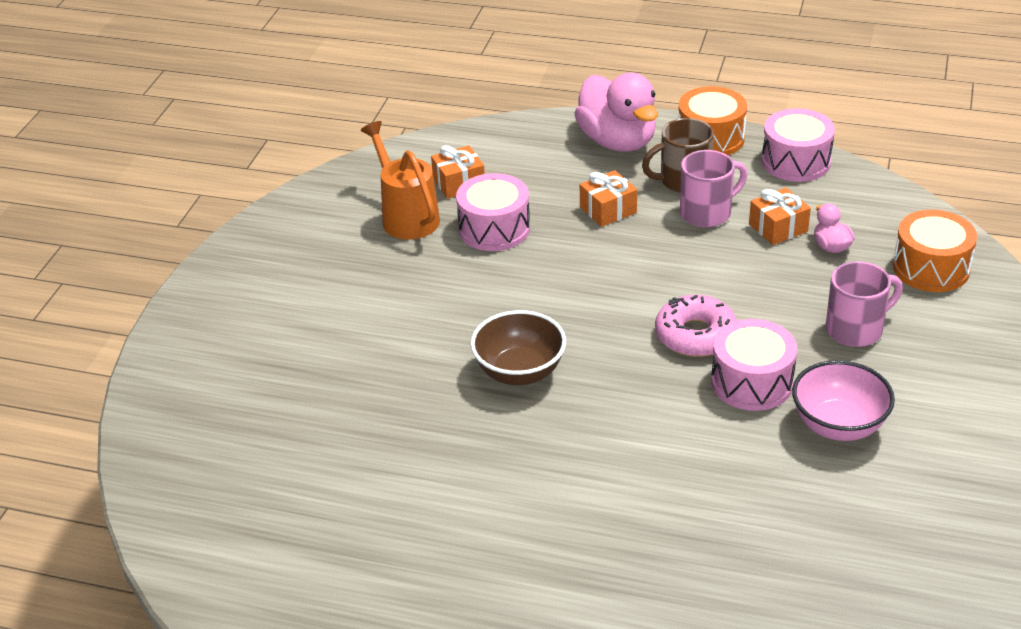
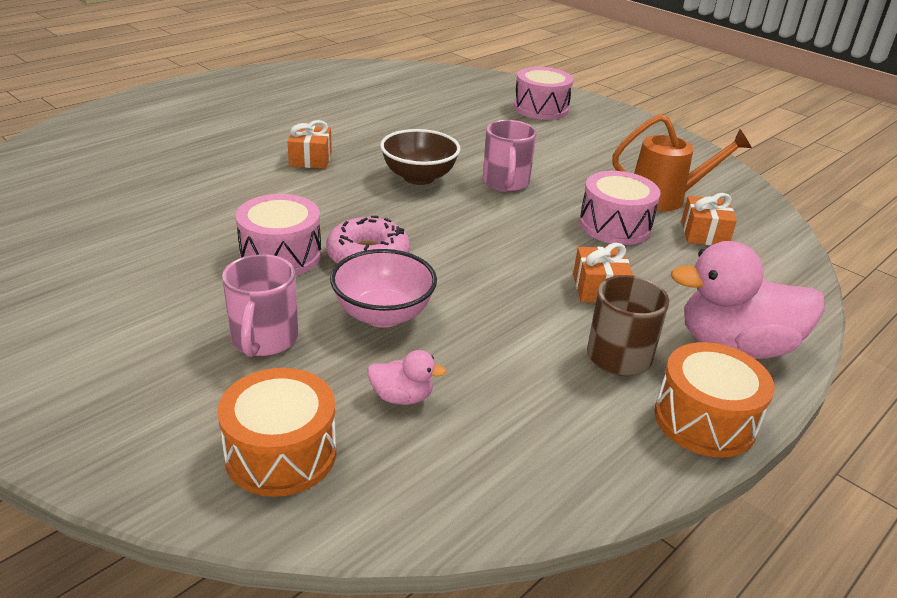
camera: 115 degrees right, 5 degrees down
pink mug [680,150,747,228] -> pink mug moved to [482,120,537,192]
orange gift [749,188,811,245] -> orange gift moved to [287,120,332,169]
pink drum [761,108,835,182] -> pink drum moved to [514,67,573,120]
pink bowl [792,360,895,441] -> pink bowl moved to [330,249,437,328]

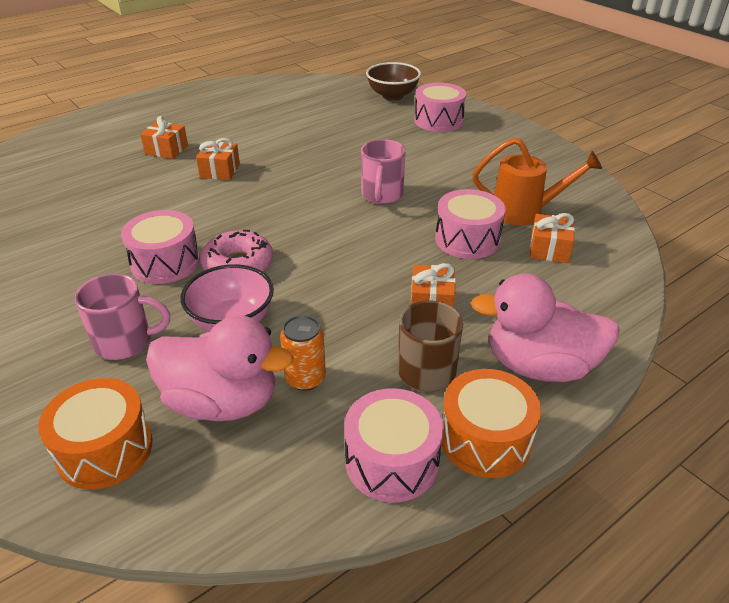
camera: 10 degrees right, 5 degrees up
pink mug [222,254,298,357] -> pink mug turned 105 degrees counterclockwise [74,273,170,360]
pink duck [367,350,446,405] -> pink duck [146,315,293,421], size x2.22
brown bowl [380,129,460,185] -> brown bowl moved to [366,62,421,100]
none -> orange gift [140,116,188,159]
none -> orange can [280,315,326,391]
none -> pink drum [344,388,443,503]

